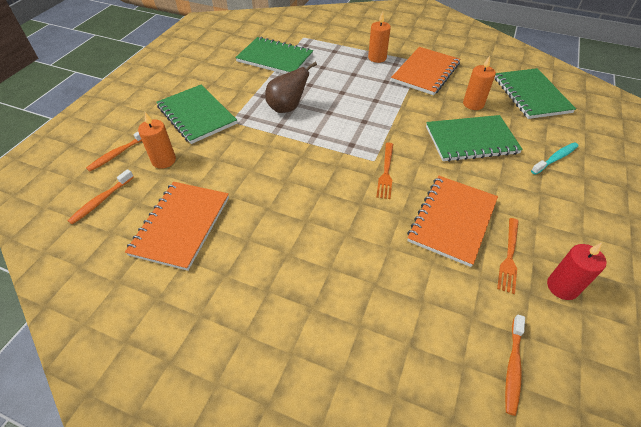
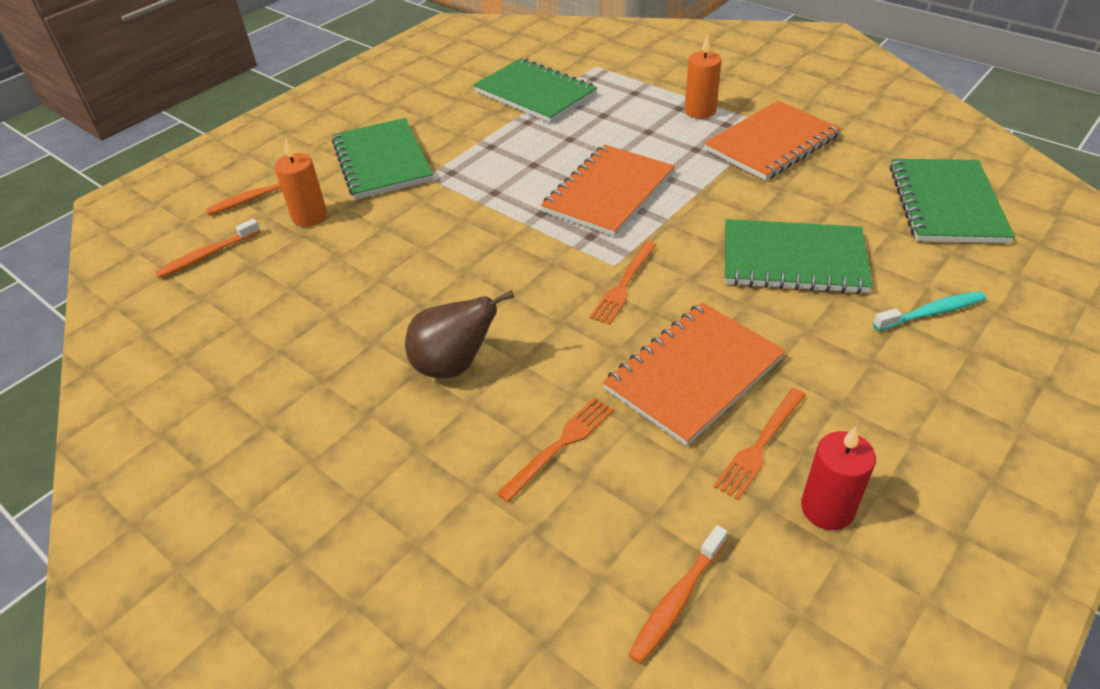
camera: 20 degrees right, 5 degrees down
orange notebook [125,182,229,271] -> orange notebook moved to [541,145,675,237]
brown pear [265,62,317,113] -> brown pear moved to [405,290,514,378]
orange candle [463,56,496,110] -> none
none -> orange fork [497,397,614,503]

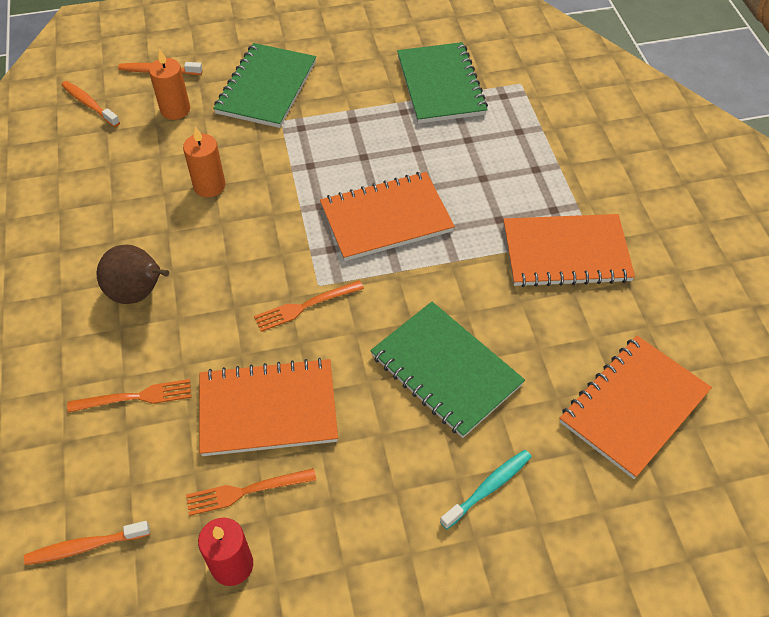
camera: 35 degrees right, 10 degrees up
orange toothbrush [155,219,261,278] -> orange toothbrush turned 45 degrees clockwise [62,81,120,127]
orange candle [685,35,722,119] -> orange candle moved to [183,127,226,197]
turquoise toothbrush [873,291,986,331] -> turquoise toothbrush turned 60 degrees counterclockwise [440,450,532,530]
green notebook [890,159,1015,243] -> orange notebook [560,335,712,479]

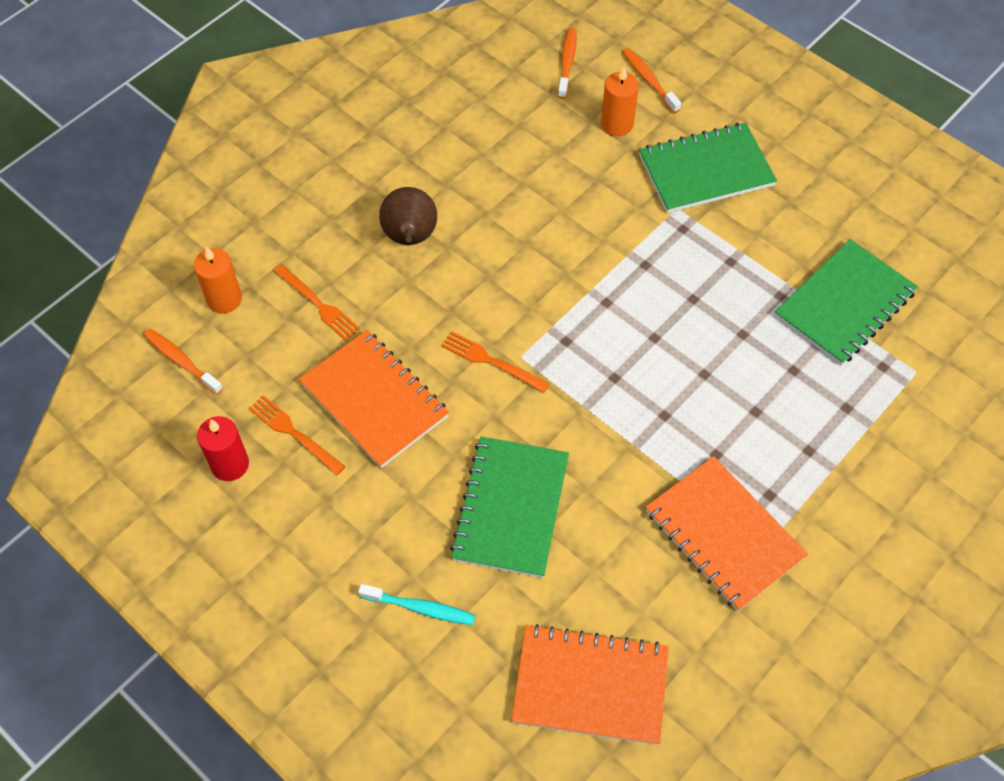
camera: 55 degrees right, 5 degrees up
orange candle [183,127,226,197] -> orange candle moved to [194,246,242,313]
orange notebook [320,172,455,261] -> none

